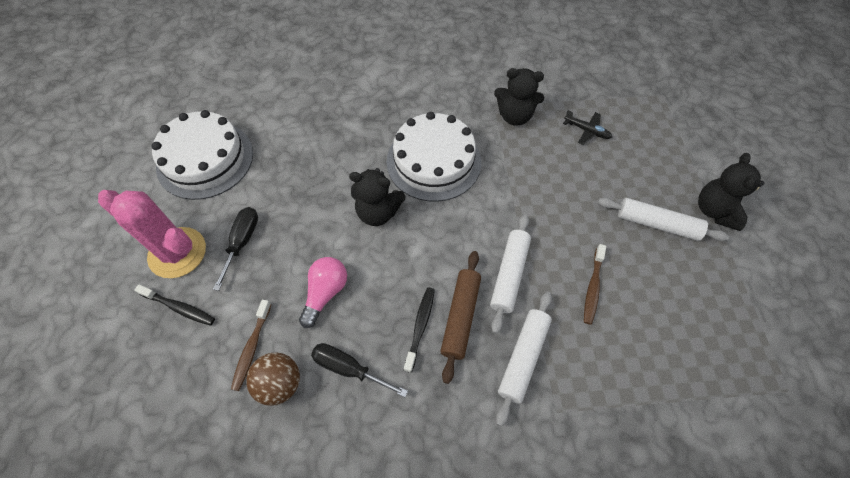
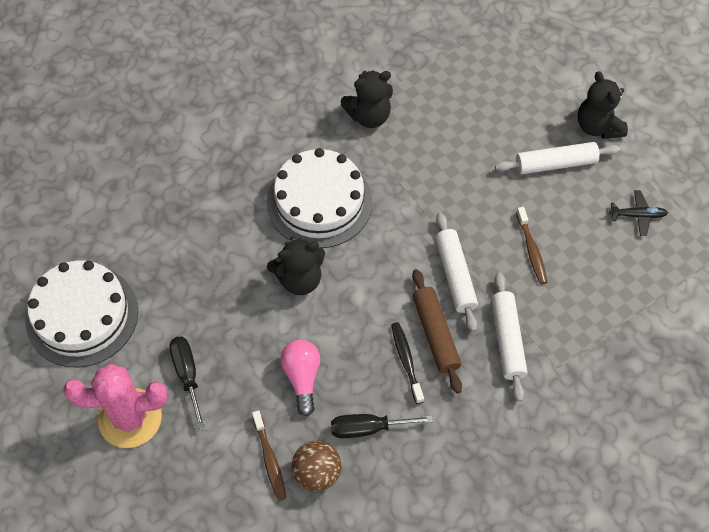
camera: 30 degrees left, 0 degrees up
black toothbrush [134,284,215,326] -> none
black plane [563,110,612,145] -> black plane moved to [609,190,668,236]

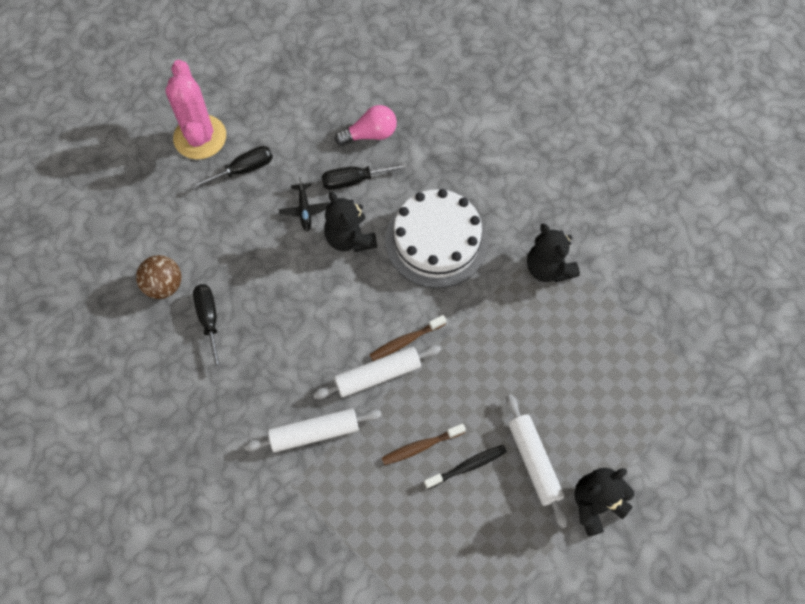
camera: 80 degrees right, 5 degrees up
white cake [26,260,138,367] -> none
brown toothbrush [252,410,286,501] -> brown toothbrush moved to [369,315,446,361]
pink light bulb [280,340,320,416] -> pink light bulb moved to [335,105,397,145]
black toothbrush [391,322,424,404] -> black toothbrush moved to [424,445,507,489]
brown rolling pin [412,269,462,394] -> none
black plane [609,190,668,236] -> black plane moved to [279,177,329,231]
none -> black screwdriver [321,163,408,190]

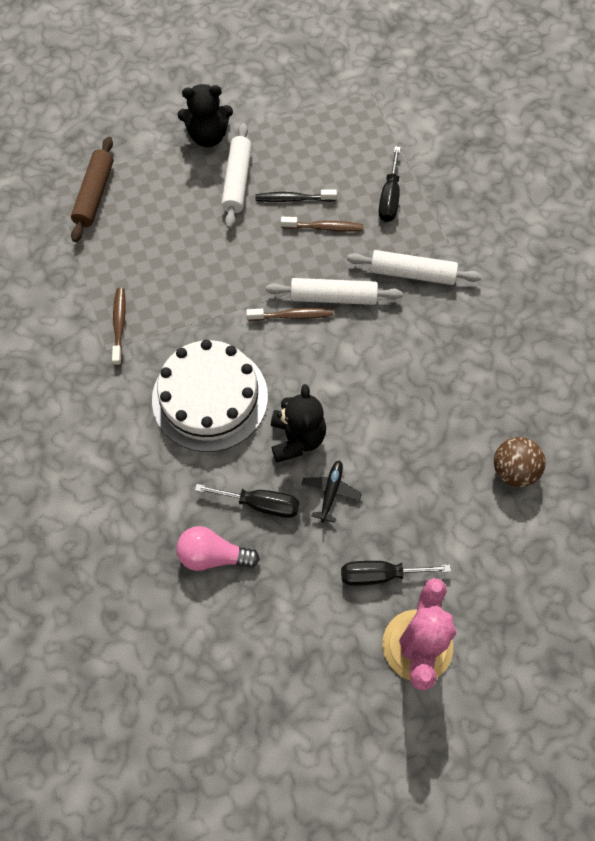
camera: 155 degrees left, 0 degrees up
black screwdriver [193,284,222,371] -> black screwdriver moved to [378,146,401,222]
black teddy bear [527,223,580,282] -> brown toothbrush [112,288,126,366]
none -> brown rolling pin [71,137,114,242]

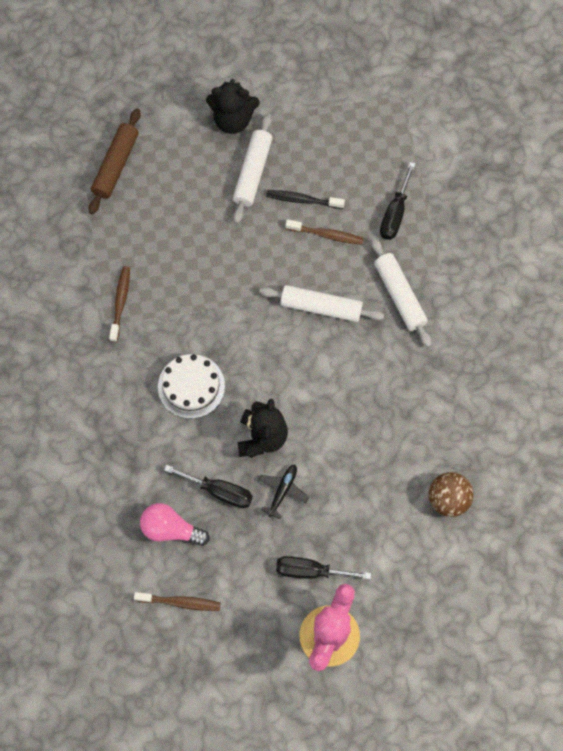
camera: 10 degrees right, 5 degrees up
white cake [152,340,268,452] -> white cake [158,354,225,419], size x0.64
brown toothbrush [246,308,333,321] -> brown toothbrush moved to [134,592,221,611]
white rolling pin [347,250,482,285] -> white rolling pin turned 45 degrees clockwise [371,238,431,347]

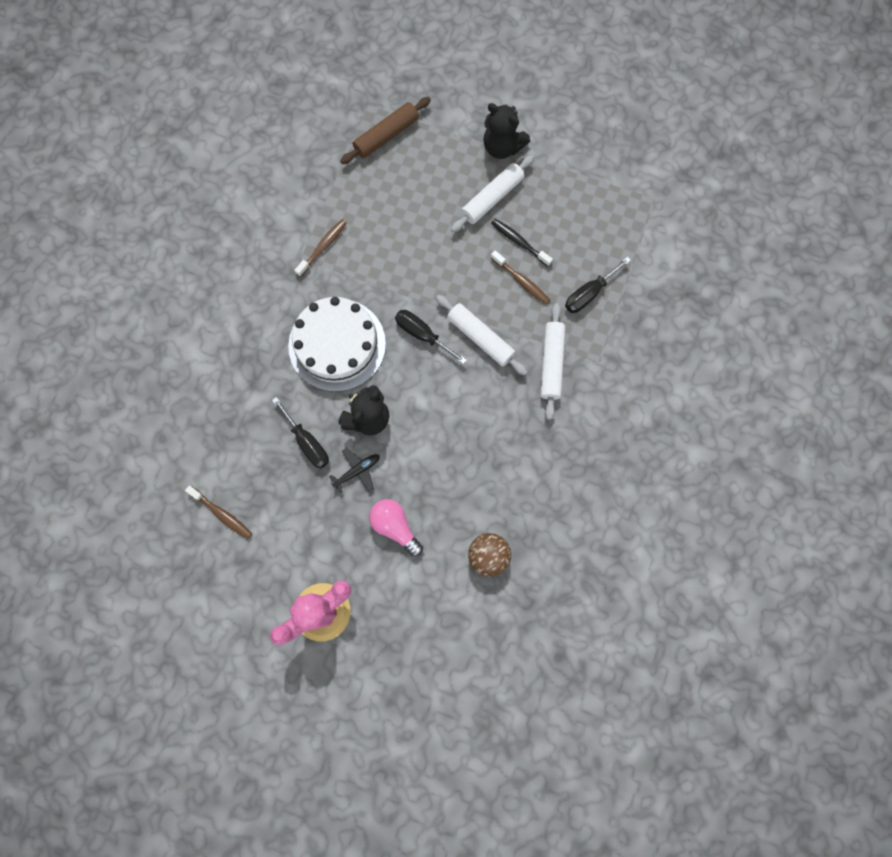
camera: 30 degrees right, 5 degrees up
pink light bulb [140,503,210,546] -> pink light bulb moved to [369,499,423,557]
white cake [158,354,225,419] -> white cake [288,297,386,392], size x1.56
black screwdriver [276,556,371,579] -> black screwdriver moved to [395,310,467,364]

